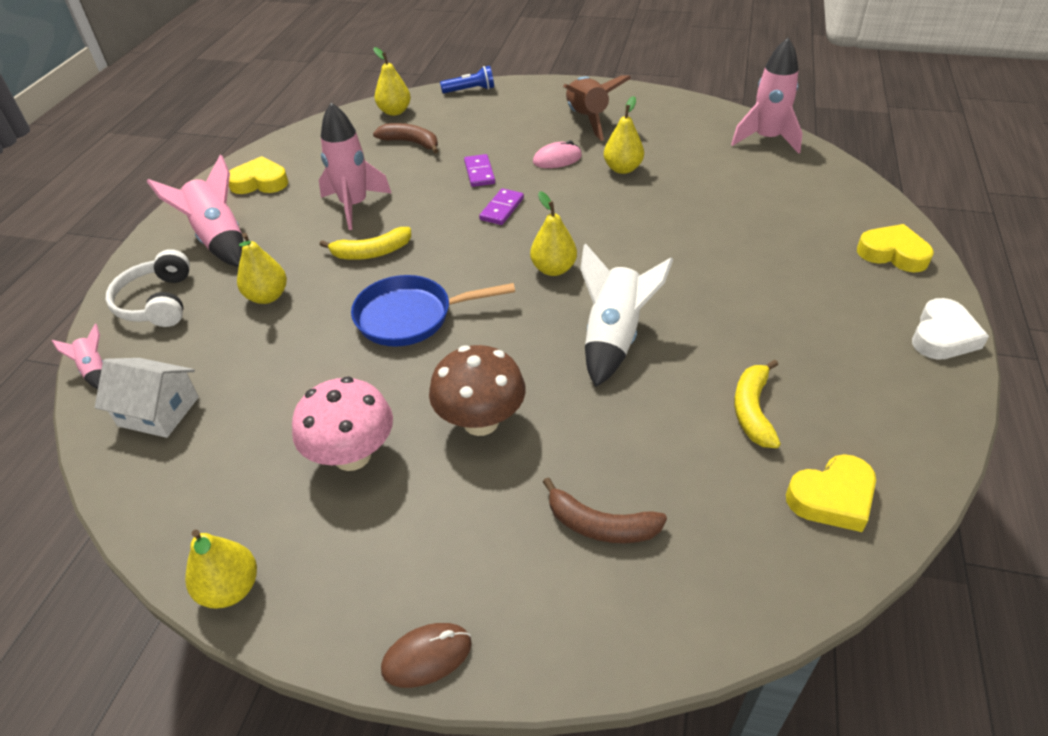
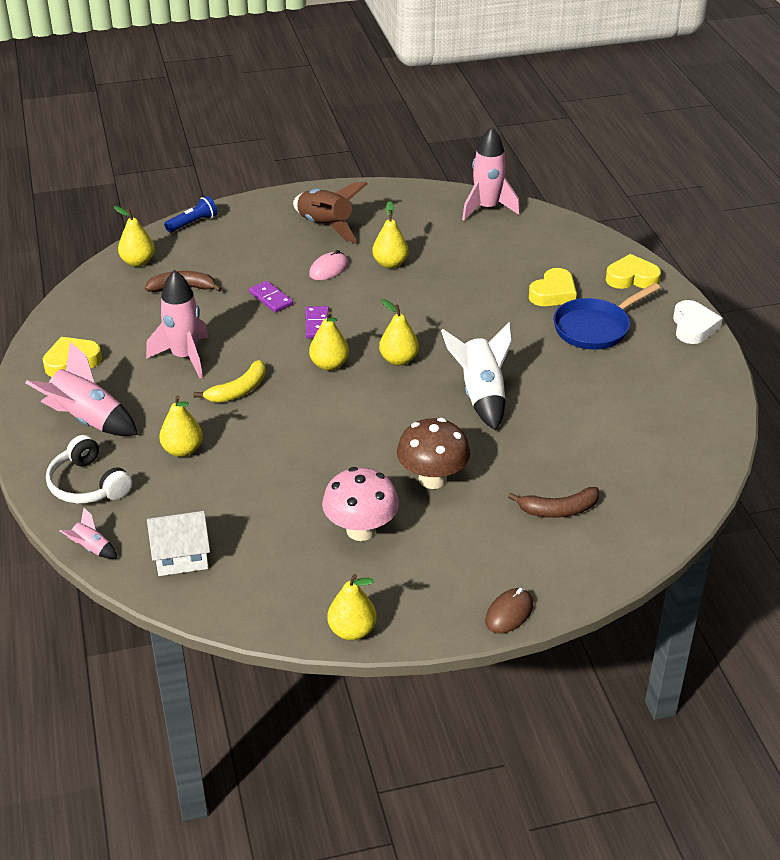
camera: 30 degrees left, 5 degrees down
blue pan [351,275,515,347] -> blue pan moved to [553,283,660,350]
yellow banana [734,359,781,448] -> none
yellow heart [786,454,876,532] -> yellow heart moved to [529,268,577,306]
none -> yellow pear [309,311,349,371]

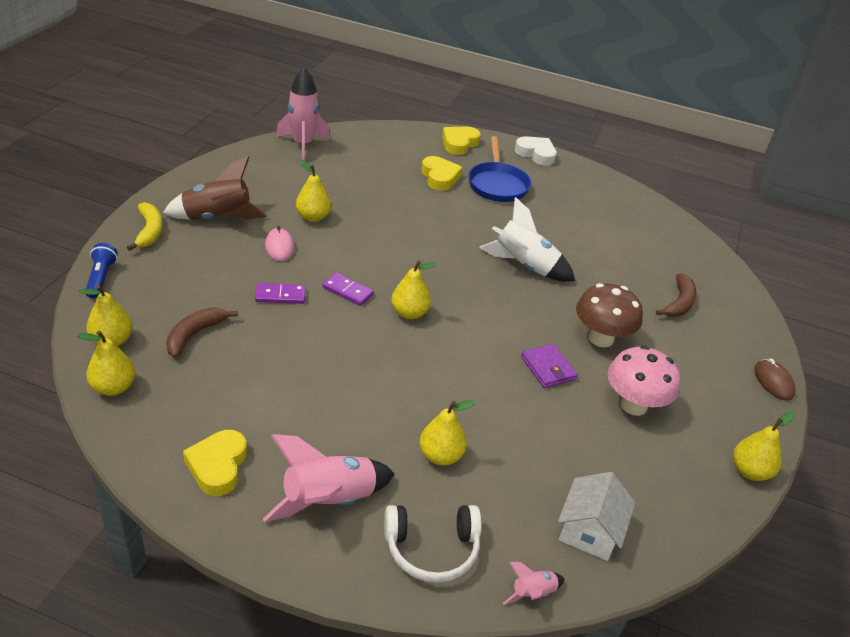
camera: 60 degrees left, 0 degrees up
pink rocket [146,270,208,378] -> none
yellow banana [193,360,266,402] -> yellow banana moved to [127,202,163,251]
yellow pear [379,299,419,366] -> yellow pear moved to [77,331,135,396]
none -> purple wallet [521,344,578,388]

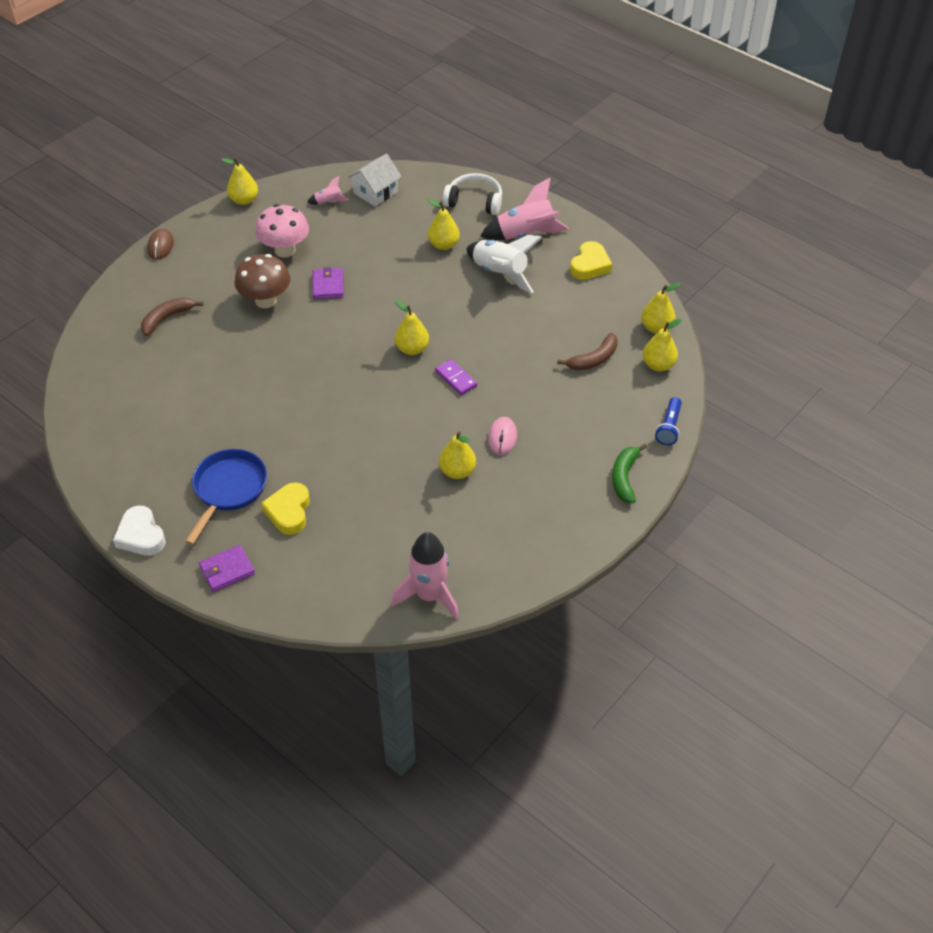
camera: 155 degrees left, 10 degrees up
yellow banana [127,202,163,251] -> green banana [612,444,647,503]
brown rocket [163,156,267,220] -> none
purple domino [255,283,306,304] -> none
yellow heart [442,126,481,155] -> purple wallet [199,545,255,592]
white rocket [479,197,575,282] -> white rocket moved to [466,235,543,293]
pink rocket [503,562,565,605] -> pink rocket moved to [307,176,349,204]

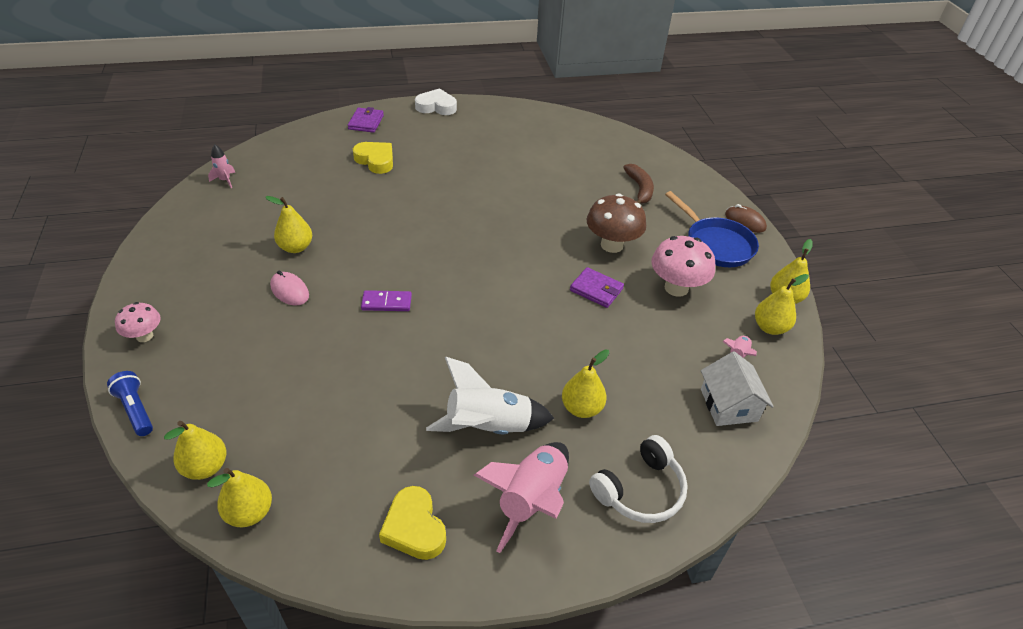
camera: 125 degrees right, 5 degrees down
blue pan [185,449,267,545] -> blue pan moved to [665,191,759,267]
pink rocket [391,532,459,620] -> pink rocket [208,145,235,188], size x0.48
yellow pear [395,300,429,355] -> yellow pear moved to [755,274,809,335]
brown banana [557,333,618,370] -> none
green banana [612,444,647,503] -> pink mushroom [115,302,161,342]

